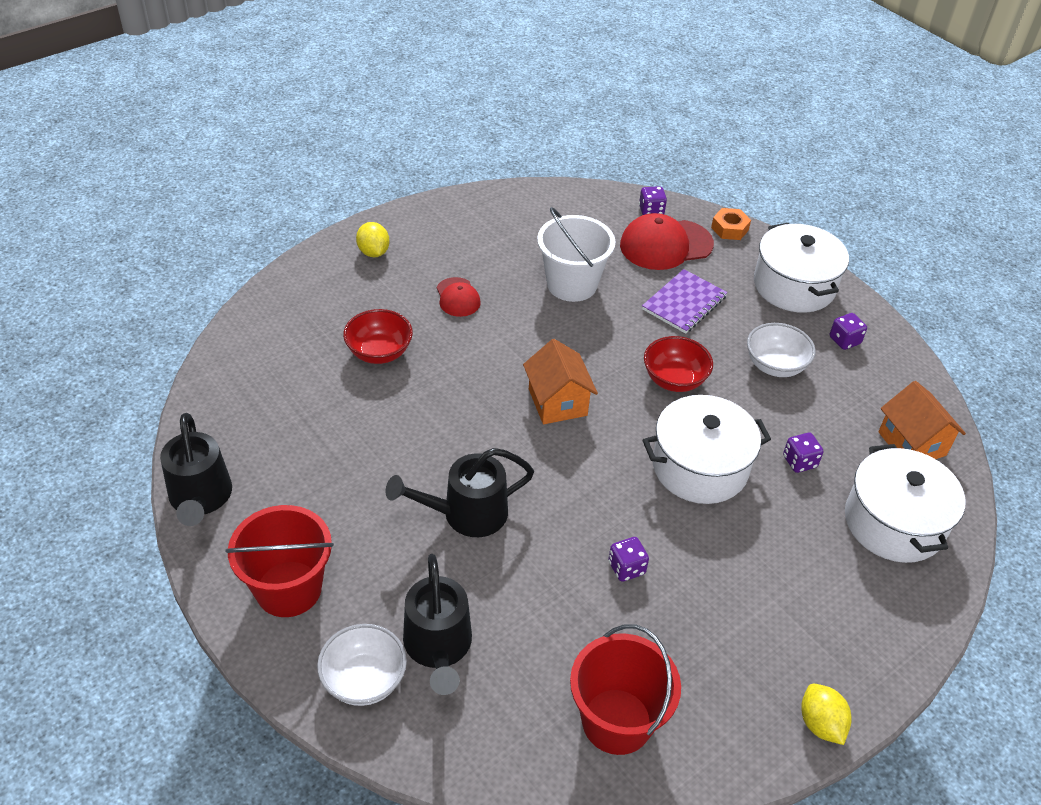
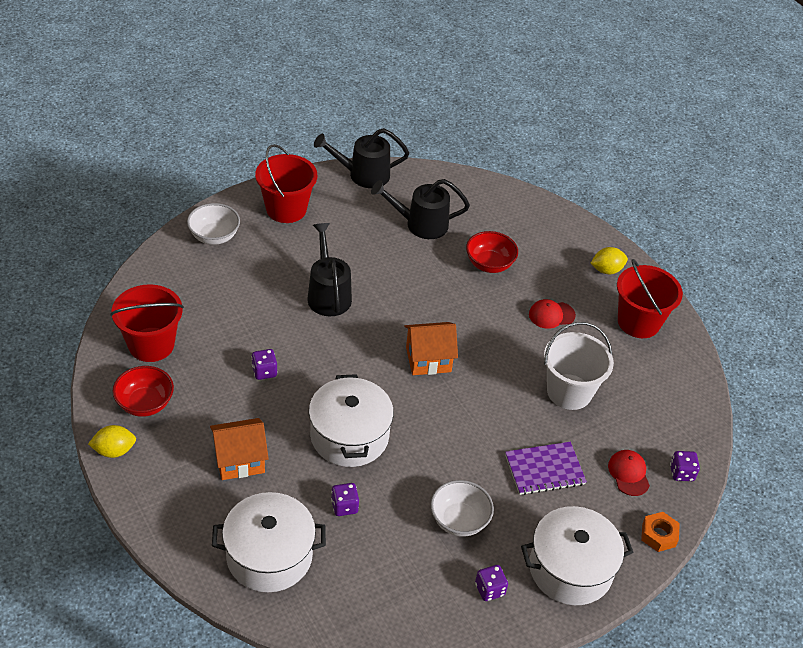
camera: 95 degrees right, 0 degrees up
black watering can [403,554,472,695] -> black watering can moved to [371,179,470,239]
red cap [620,213,714,270] -> red cap [608,450,650,496], size x0.56
purple notebook [642,269,728,334] -> purple notebook turned 60 degrees counterclockwise [505,442,587,495]
red bowl [644,336,713,392] -> red bowl moved to [112,366,174,417]
orange house [878,381,966,459] -> orange house moved to [210,418,269,480]
none -> red bucket [617,259,683,338]

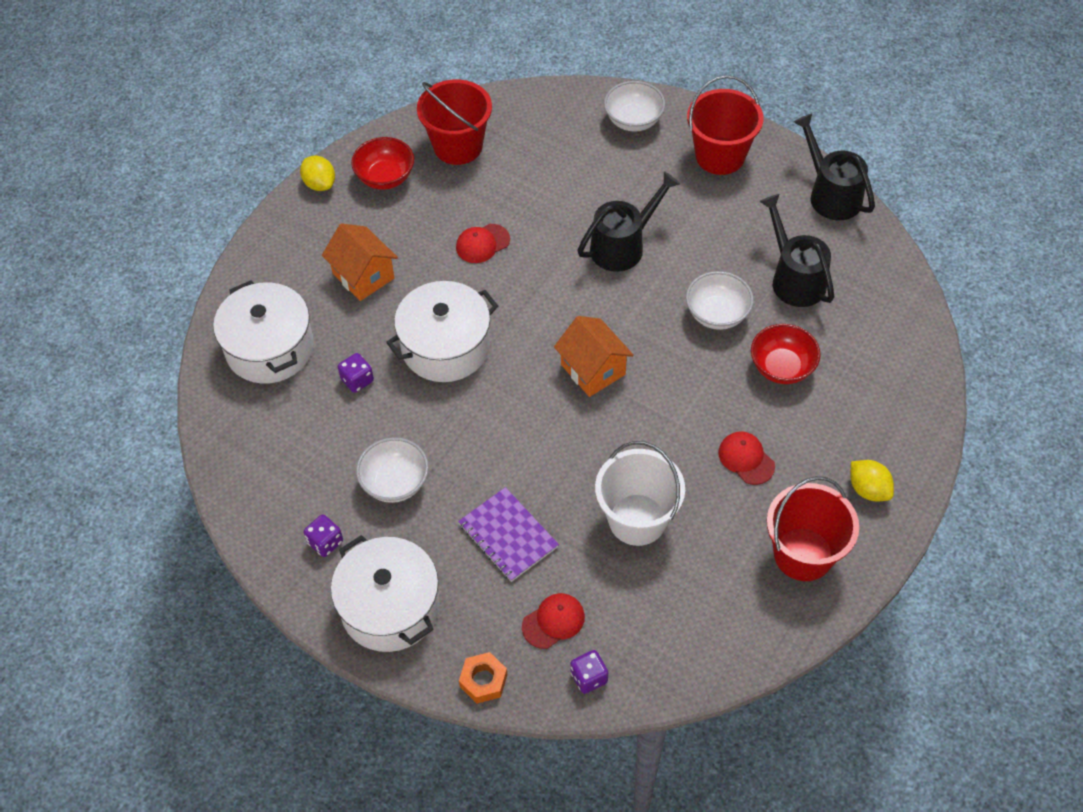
camera: 70 degrees right, 10 degrees up
purple dice [251,349,278,380] -> red cap [456,224,510,263]
none -> white bowl [686,271,754,330]

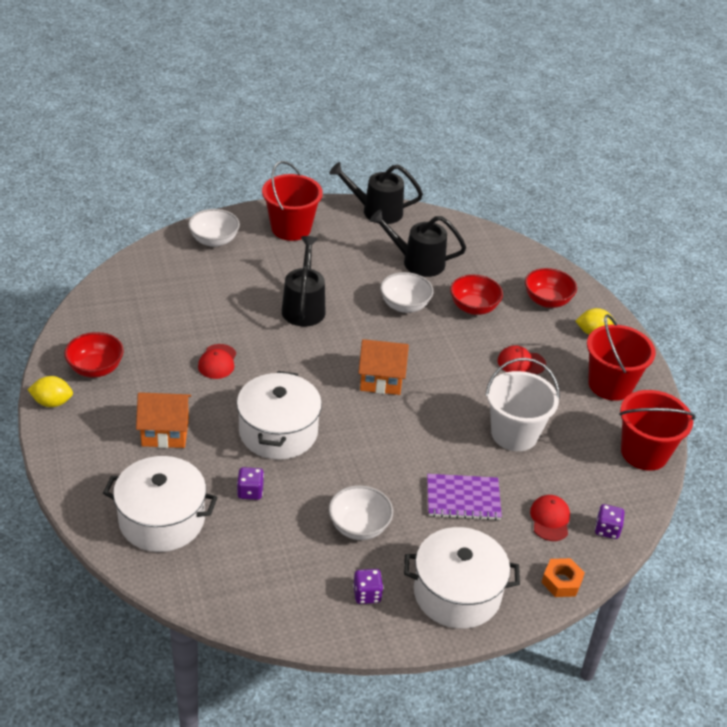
camera: 55 degrees left, 15 degrees down
red bucket [417,79,492,165] -> red bucket moved to [619,390,696,471]
none -> red bowl [525,268,577,308]

